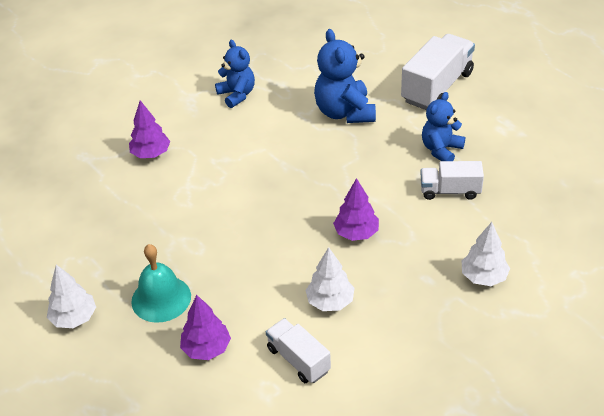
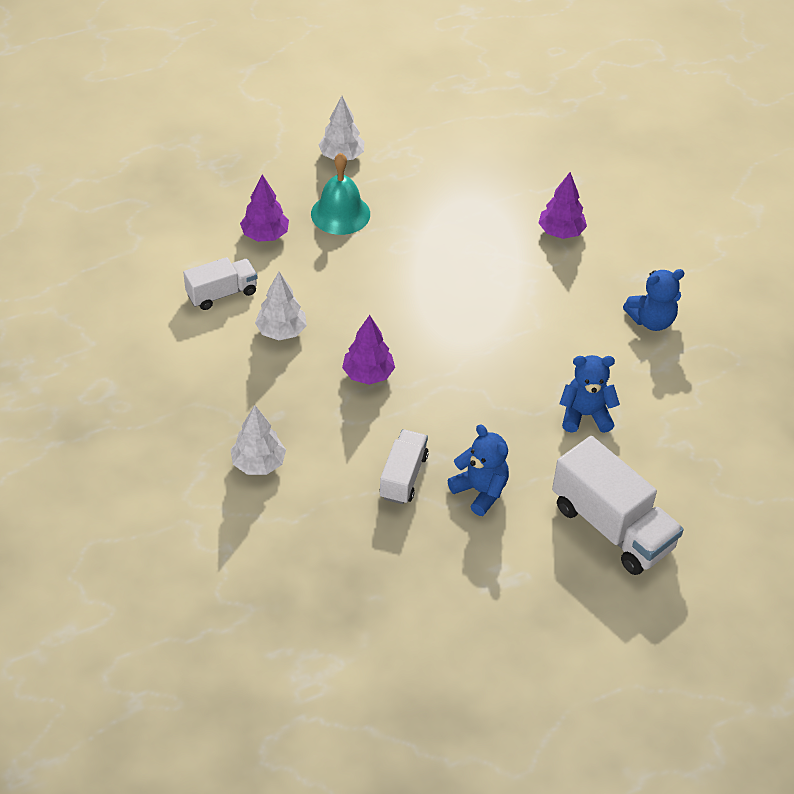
camera: 100 degrees right, 5 degrees up
blue teddy bear [314,29,376,123] -> blue teddy bear [559,355,620,433], size x0.66

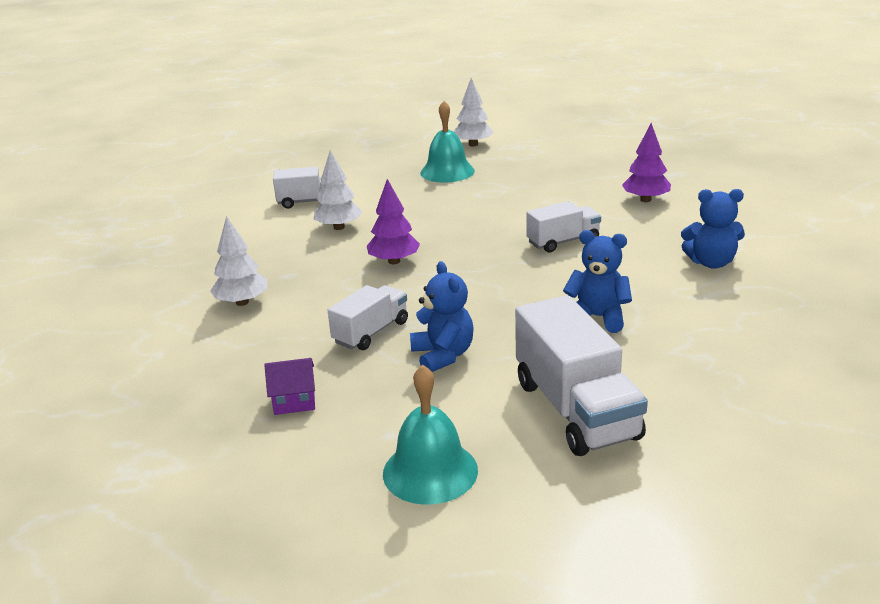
camera: 25 degrees right, 20 degrees down
purple tree [240,175,289,242] -> none
none -> purple house [264,358,315,415]
none -> turquoise bell [383,365,478,505]
none -> white truck [526,201,601,253]

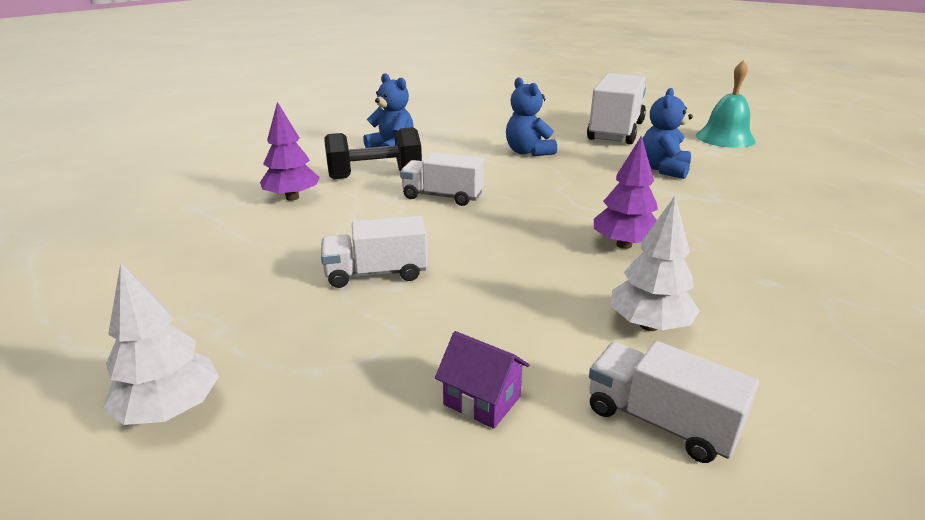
camera: 140 degrees left, 0 degrees up
white tree [210,216,267,306] -> none
purple house [264,358,315,415] -> purple house moved to [435,331,529,429]
white truck [327,285,408,350] -> white truck moved to [321,216,428,288]
turquoise bell [420,101,475,183] -> none
none -> black dumbbell [324,127,422,179]

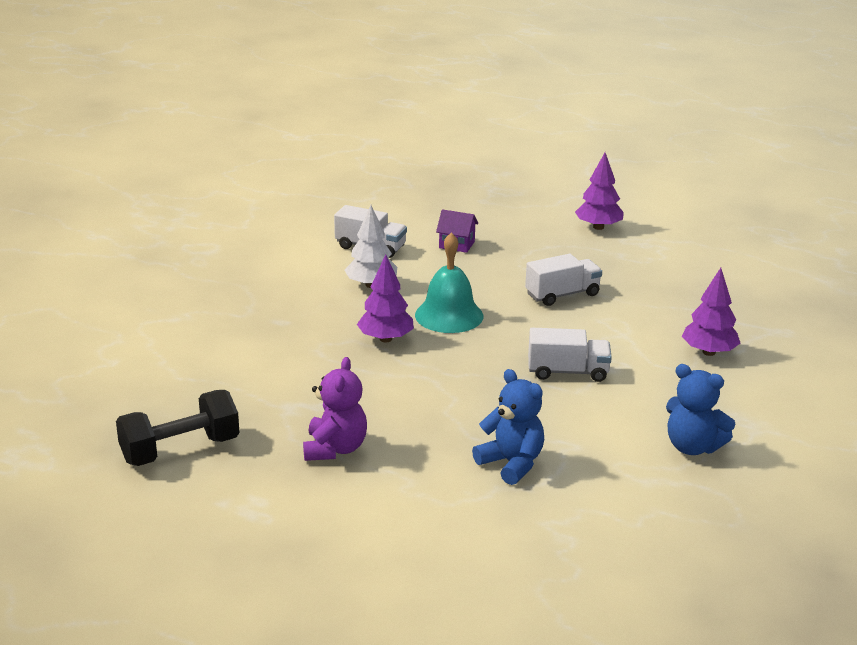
camera: 165 degrees right, 0 degrees up
white tree [103,263,219,425] -> purple tree [575,153,624,230]
black dumbbell [324,127,422,179] -> black dumbbell moved to [116,390,240,466]
white truck [587,73,646,144] -> none
blue teddy bear [643,88,693,179] -> purple teddy bear [303,357,367,461]
turquoise bell [696,60,756,148] -> turquoise bell moved to [415,232,484,333]

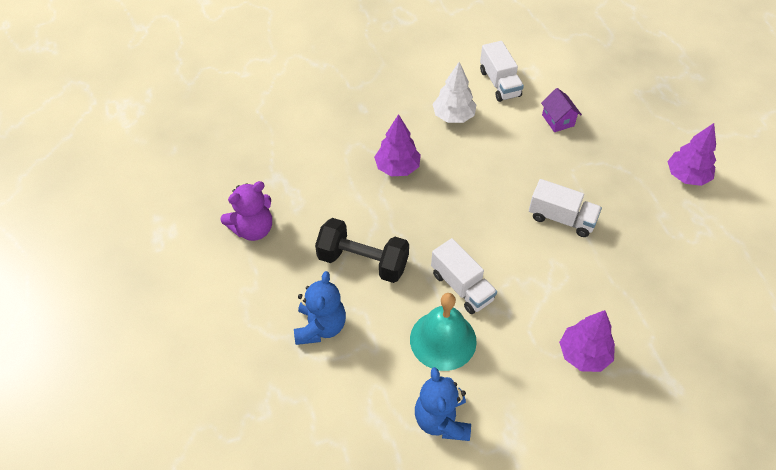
camera: 50 degrees right, 25 degrees up
black dumbbell [116,390,240,466] -> black dumbbell moved to [315,218,409,283]
turquoise bell [415,232,484,333] -> turquoise bell moved to [410,293,477,371]

